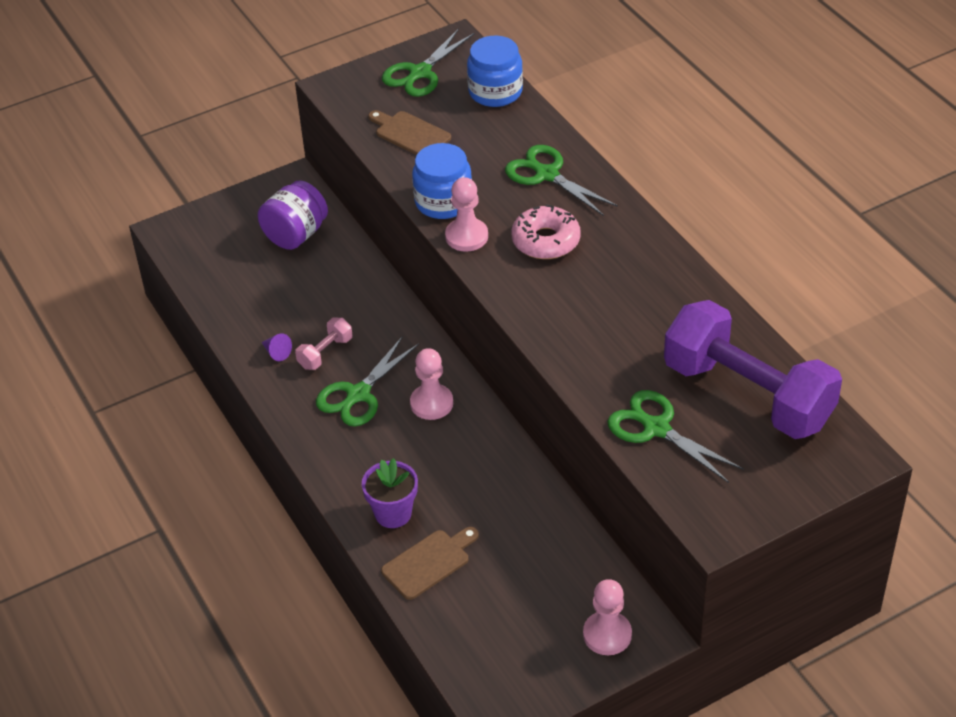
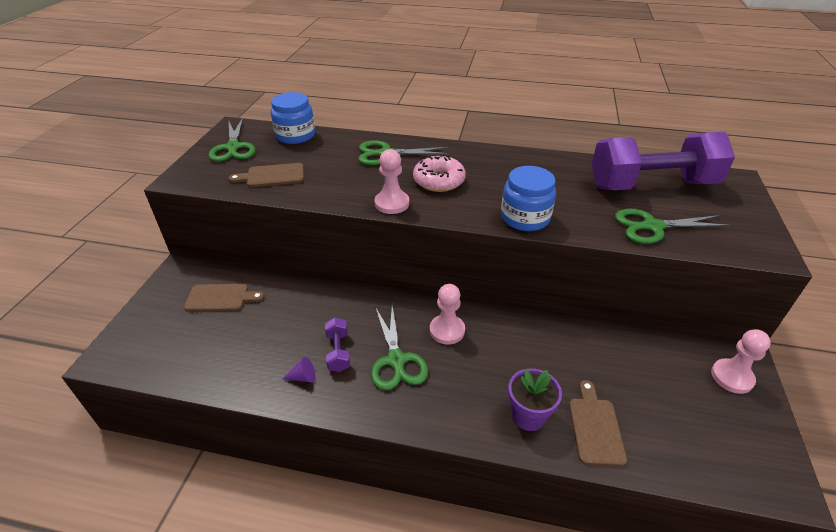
camera: 50 degrees left, 5 degrees down
purple jar [258,180,328,250] -> brown cutting board [184,284,264,311]
pink dumbbell [295,318,352,370] -> purple dumbbell [325,317,350,372]
blue jar [412,143,472,219] -> blue jar moved to [501,166,556,231]

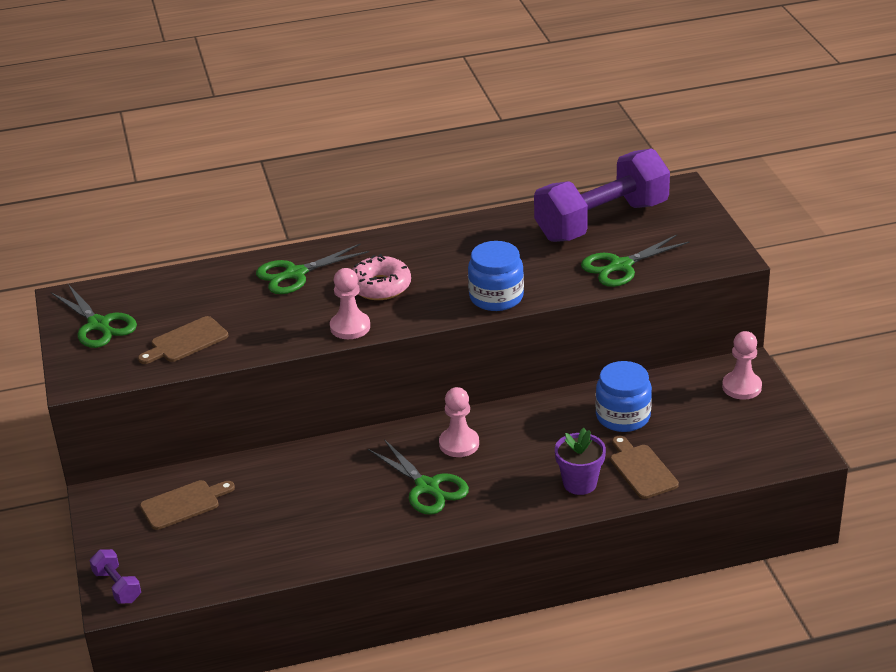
camera: 25 degrees left, 5 degrees down
blue jar [271,92,315,144] -> blue jar moved to [596,361,652,432]
purple cone [283,357,315,382] -> none
purple dumbbell [325,317,350,372] -> purple dumbbell moved to [89,549,141,604]

